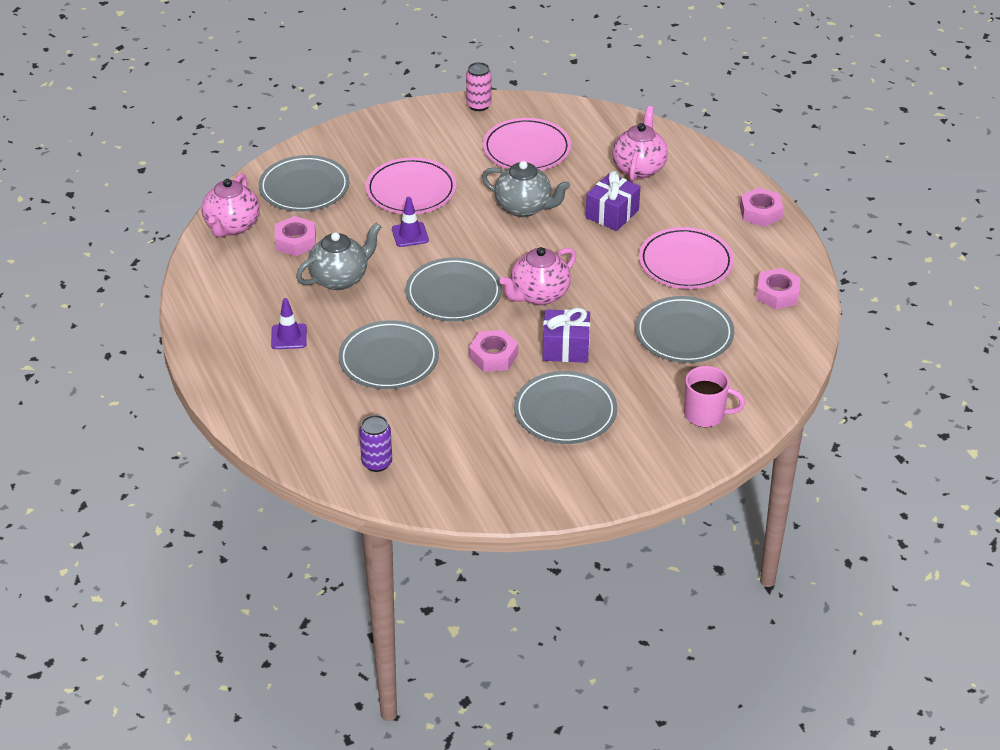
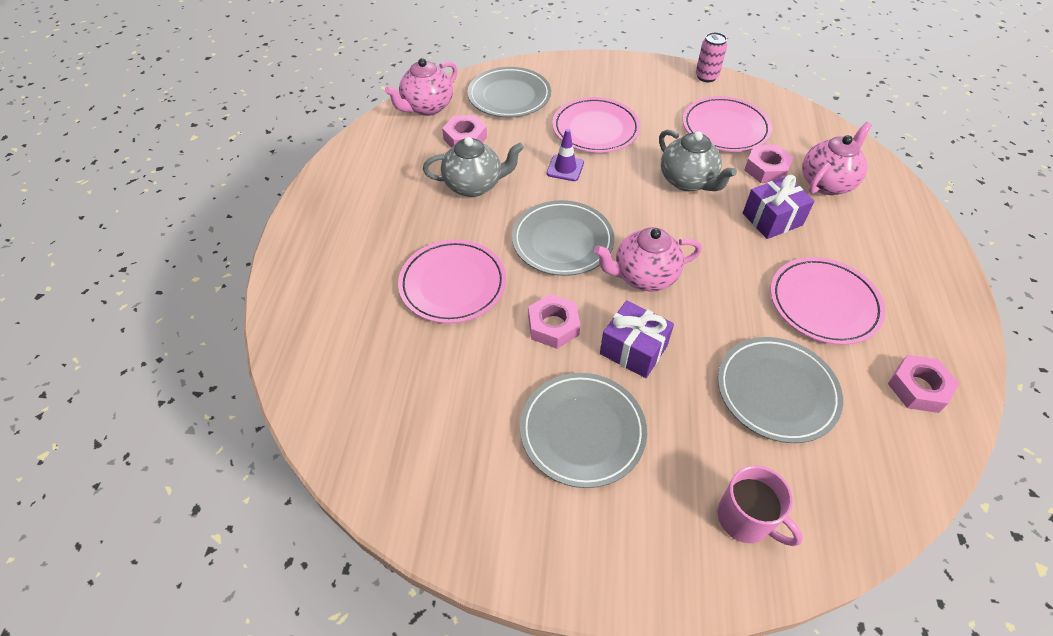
camera: 30 degrees right, 10 degrees up
purple traffic cone [271,298,307,349] -> none
grey plate [338,320,439,389] -> pink plate [398,240,506,323]
purple can [359,415,392,472] -> none
pink nut [740,188,784,227] -> pink nut moved to [744,145,793,183]

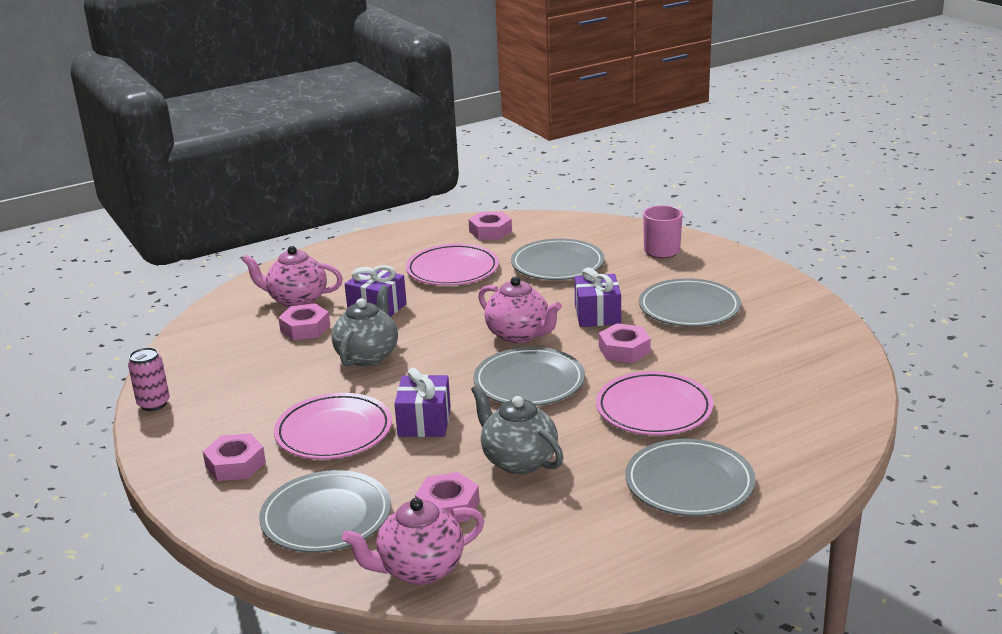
camera: 125 degrees left, 25 degrees down
pink teapot [385,58,458,116] -> pink teapot turned 150 degrees clockwise [342,498,484,585]
purple traffic cone [547,129,584,181] -> purple gift [394,367,451,437]
pink plate [683,96,772,152] -> none
none -> pink nut [203,433,266,481]
none -> grey plate [625,439,756,516]

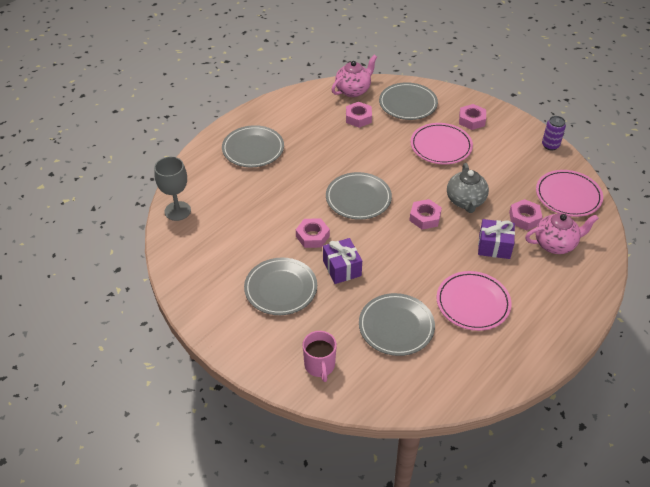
camera: 160 degrees right, 20 degrees up
pink can [128,347,170,411] -> purple can [542,116,566,151]
purple gift [394,367,451,437] -> none
pink nut [468,212,512,240] -> pink nut moved to [409,199,442,230]
grey teapot [471,385,564,474] -> none
pink teapot [478,277,562,343] -> none
pink plate [596,371,713,435] -> pink plate moved to [536,170,603,217]
none -> grey goblet [154,157,191,221]

